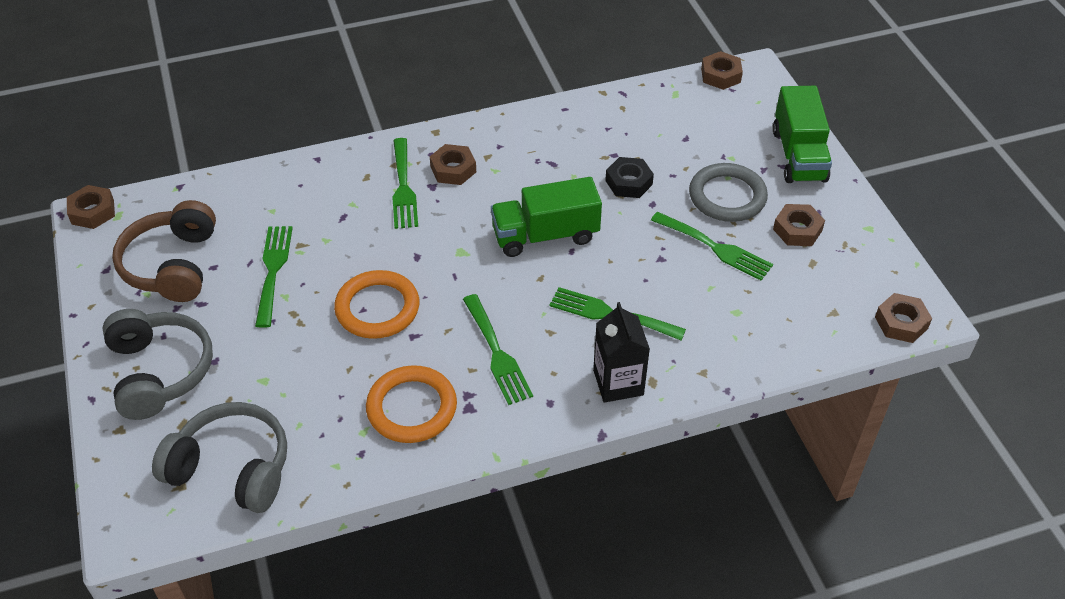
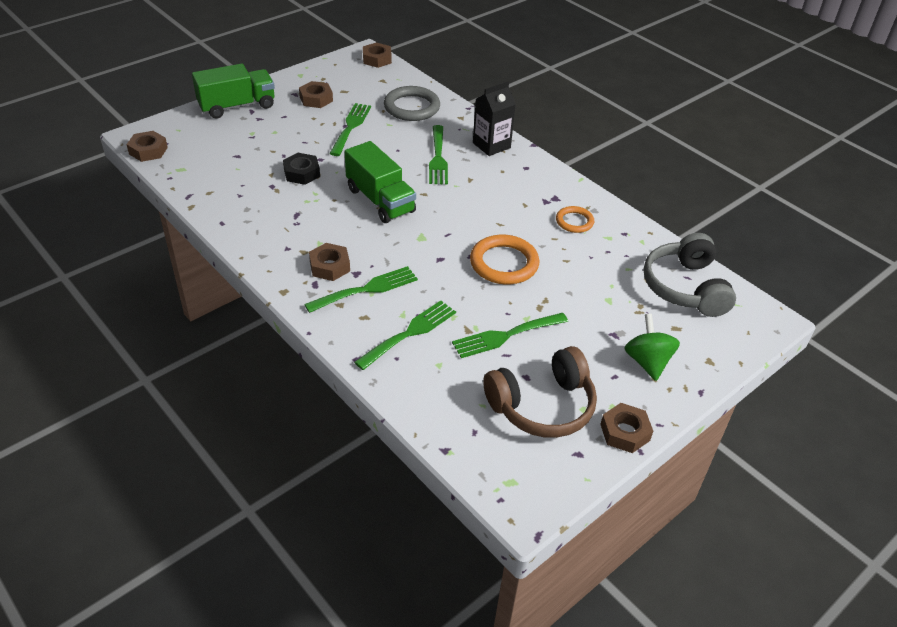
camera: 115 degrees left, 5 degrees down
brown nut [67,185,115,229] -> brown nut moved to [600,403,653,453]
grey headphones [102,309,213,420] -> green spinning top [624,314,680,381]
orange ring [366,365,457,443] -> orange ring [556,206,594,233], size x0.59
green fork [463,294,533,405] -> green fork moved to [354,301,456,370]
grey ring [689,163,768,222] -> grey ring moved to [384,86,440,121]

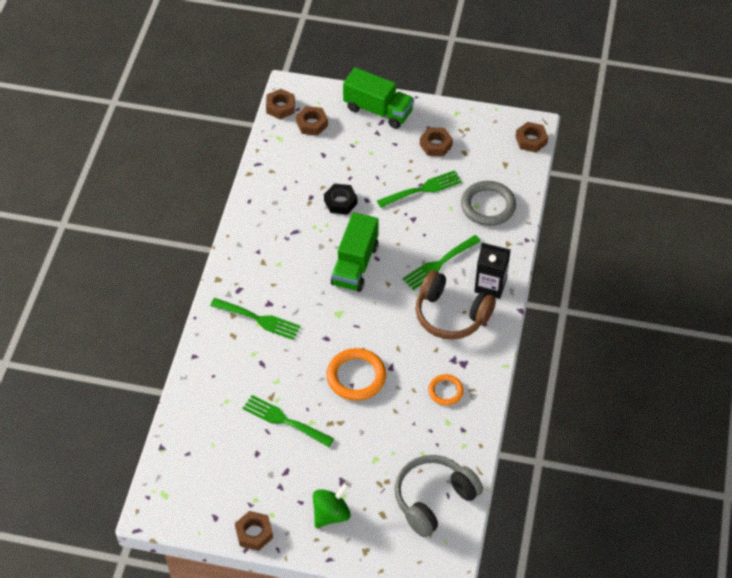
camera: 55 degrees right, 10 degrees up
brown nut [309,243,350,281] -> brown nut moved to [296,106,328,136]
green fork [354,301,456,370] -> none
brown headphones [483,346,597,438] -> brown headphones moved to [416,270,496,340]

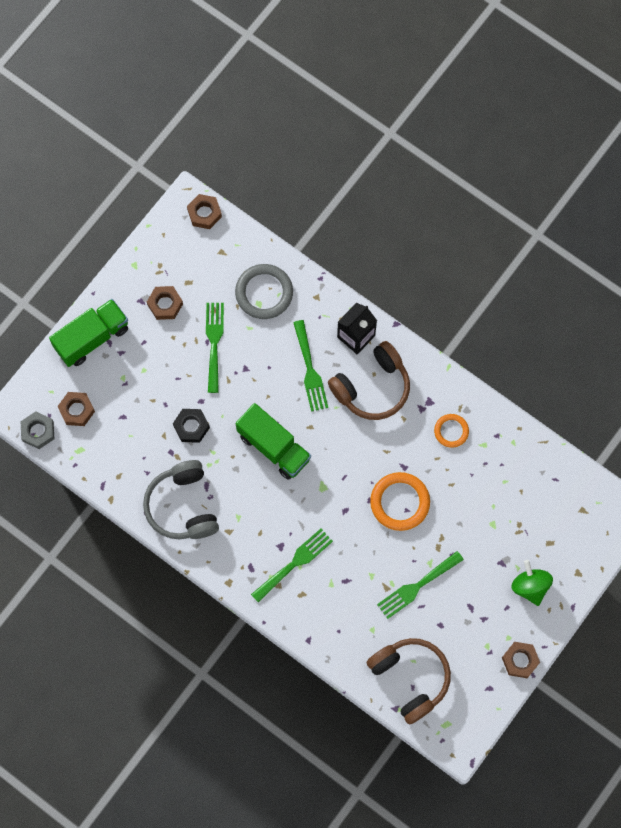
camera: 65 degrees left, 20 degrees up
brown nut [266,89,295,119] -> grey nut [21,412,54,449]
grey headphones [395,455,483,537] -> grey headphones moved to [143,460,219,540]
none -> brown headphones [366,638,451,725]

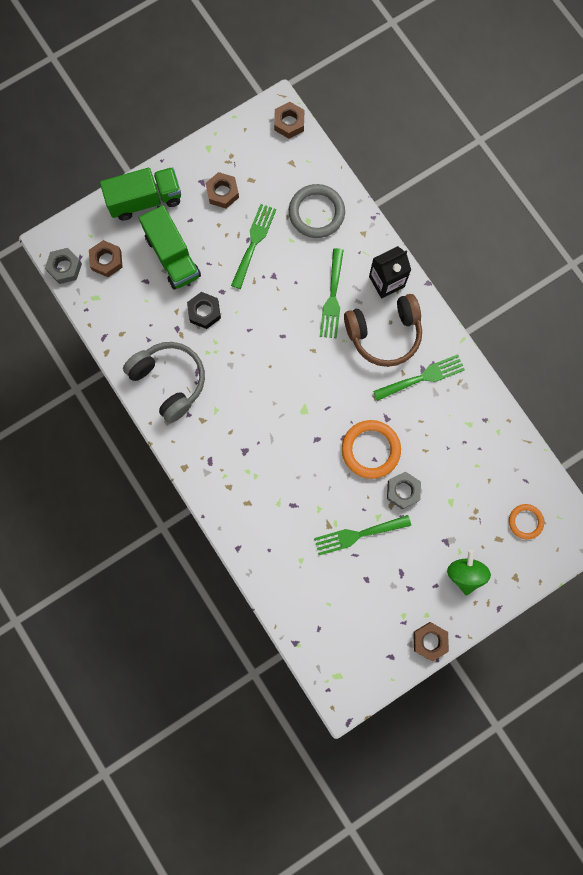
camera: 20 degrees right, 5 degrees up
grey headphones [143,460,219,540] -> grey headphones turned 135 degrees clockwise [123,342,205,423]
green truck [236,403,311,480] -> green truck moved to [139,205,201,289]
green fork [251,529,333,602] -> green fork moved to [373,354,465,401]
brown headphones [366,638,451,725] -> none
orange ring [434,414,469,448] -> orange ring moved to [509,504,544,539]
none -> grey nut [387,472,421,509]

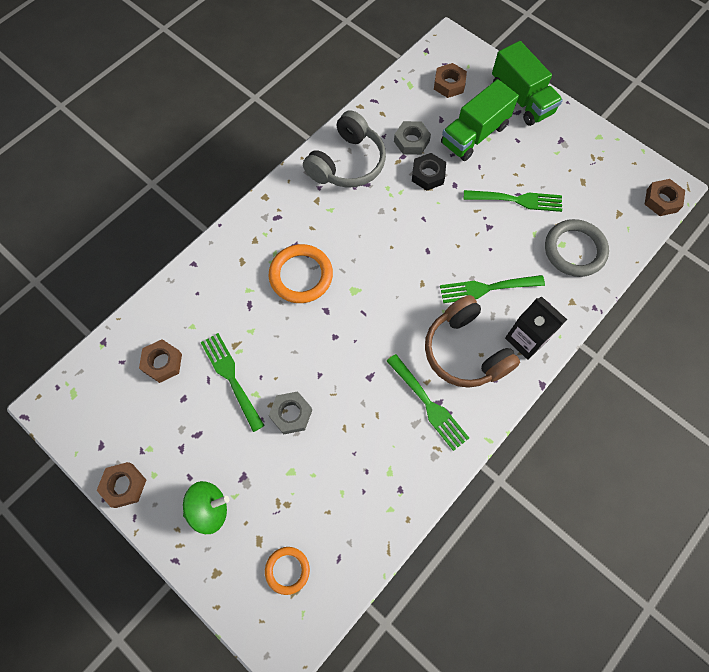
camera: 75 degrees right, 10 degrees down
grey nut [45,248,82,284] -> grey nut moved to [394,121,431,155]
brown nut [206,172,239,208] -> brown nut moved to [139,339,182,383]
orange ring [342,420,401,479] -> orange ring moved to [269,244,333,303]

